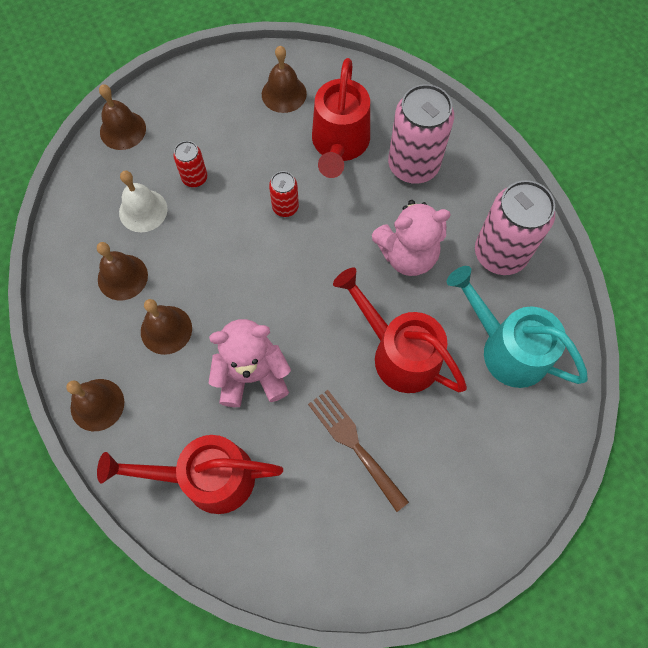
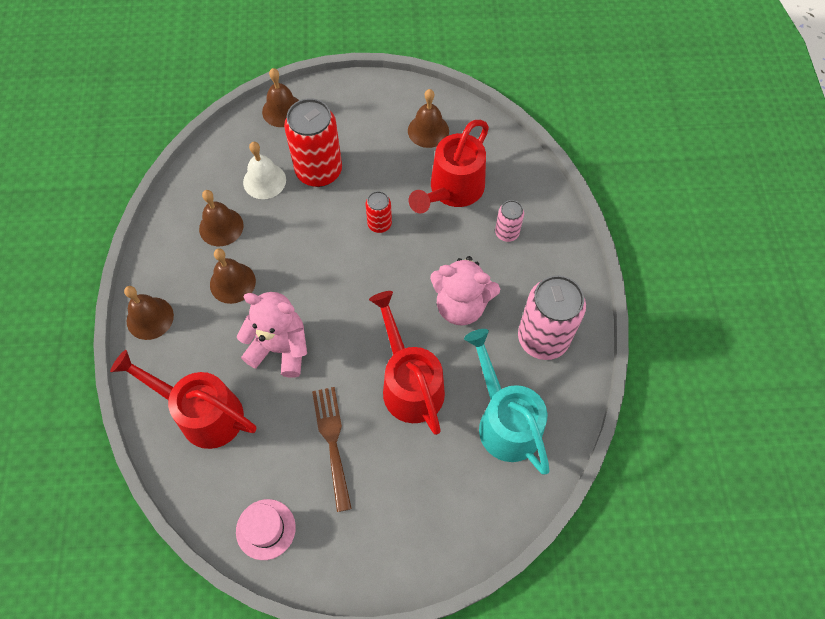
camera: 25 degrees right, 5 degrees down
red can [173,141,207,187] -> red can [284,98,342,187], size x2.01
pink can [388,84,454,184] -> pink can [495,200,524,242], size x0.50
none -> pink hat [236,499,296,560]

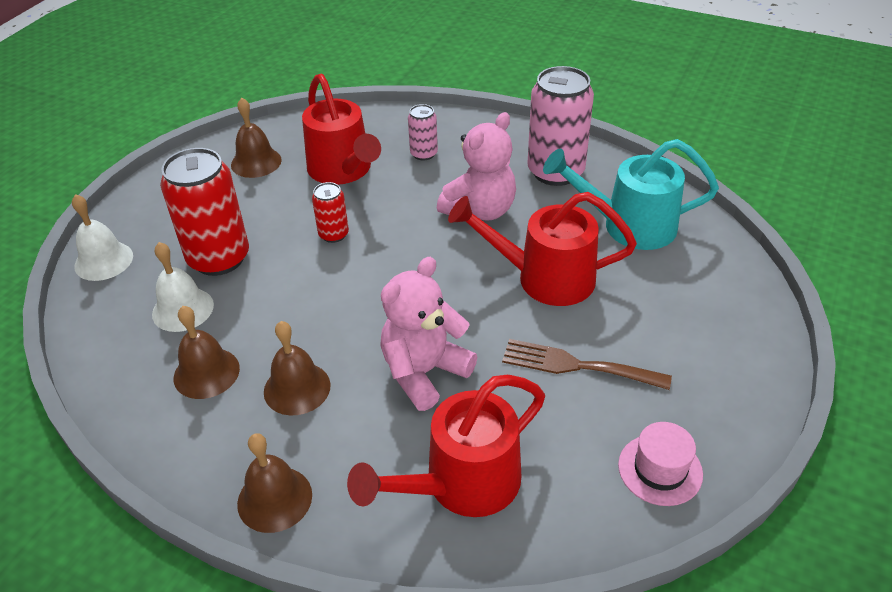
camera: 60 degrees left, 20 degrees down
brown bell [262,68,299,127] -> white bell [72,194,133,281]

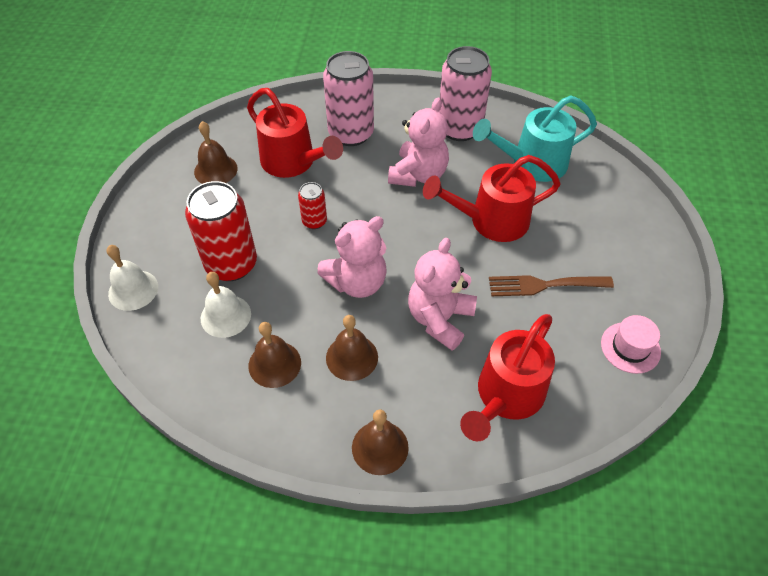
camera: 20 degrees left, 10 degrees up
pink can [408,104,438,161] -> pink can [323,51,374,146], size x2.01
none -> pink teddy bear [317,216,387,298]

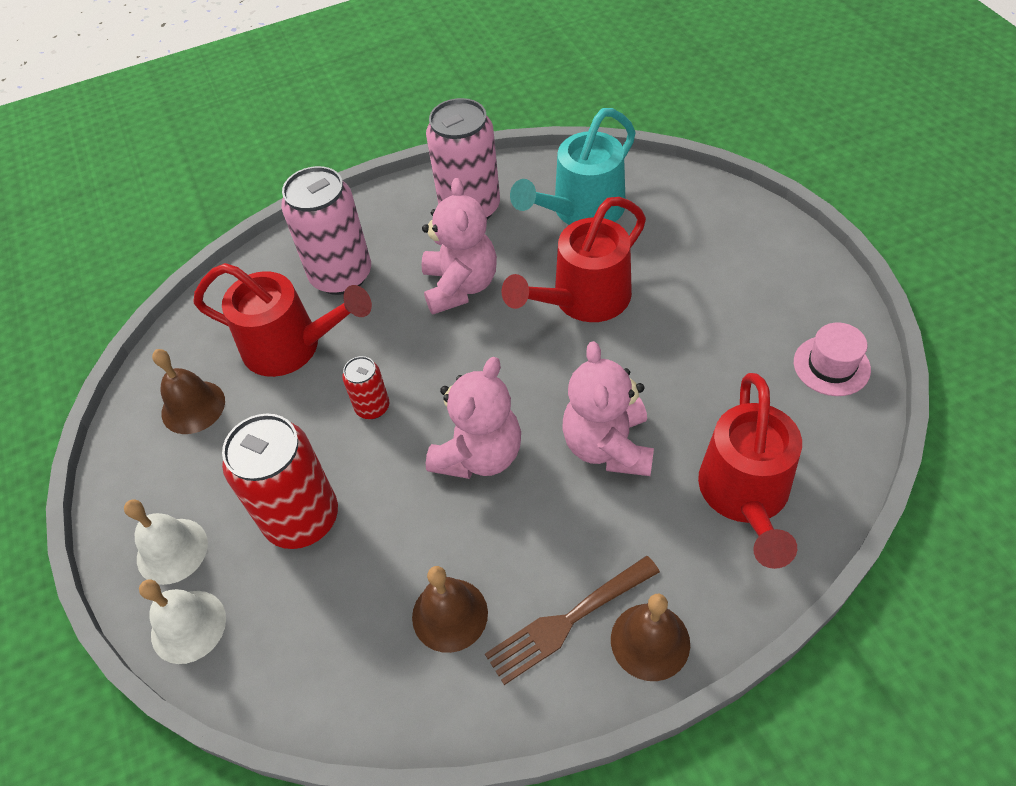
camera: 25 degrees left, 0 degrees up
white bell [201,272,251,338] -> white bell moved to [124,499,208,585]
brown bell [326,315,378,381] -> none
brown fork [489,275,614,296] -> brown fork moved to [485,556,660,685]

